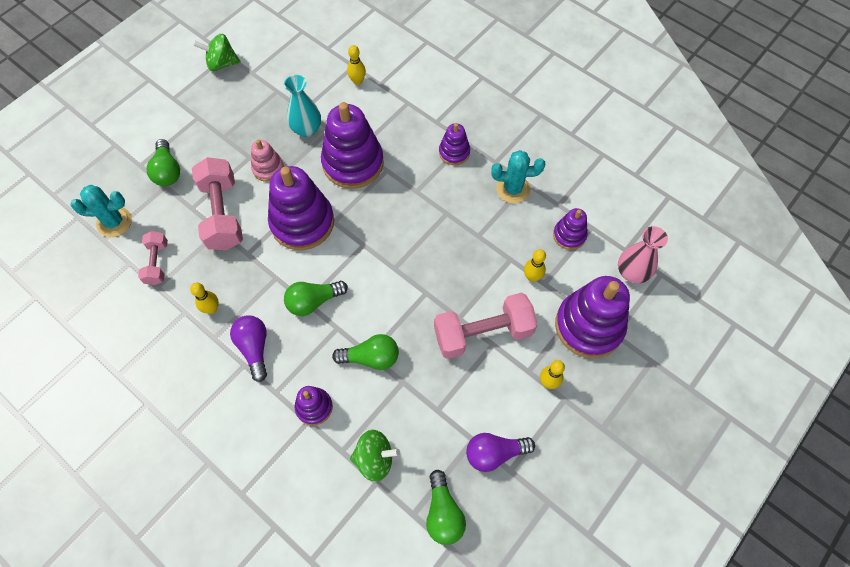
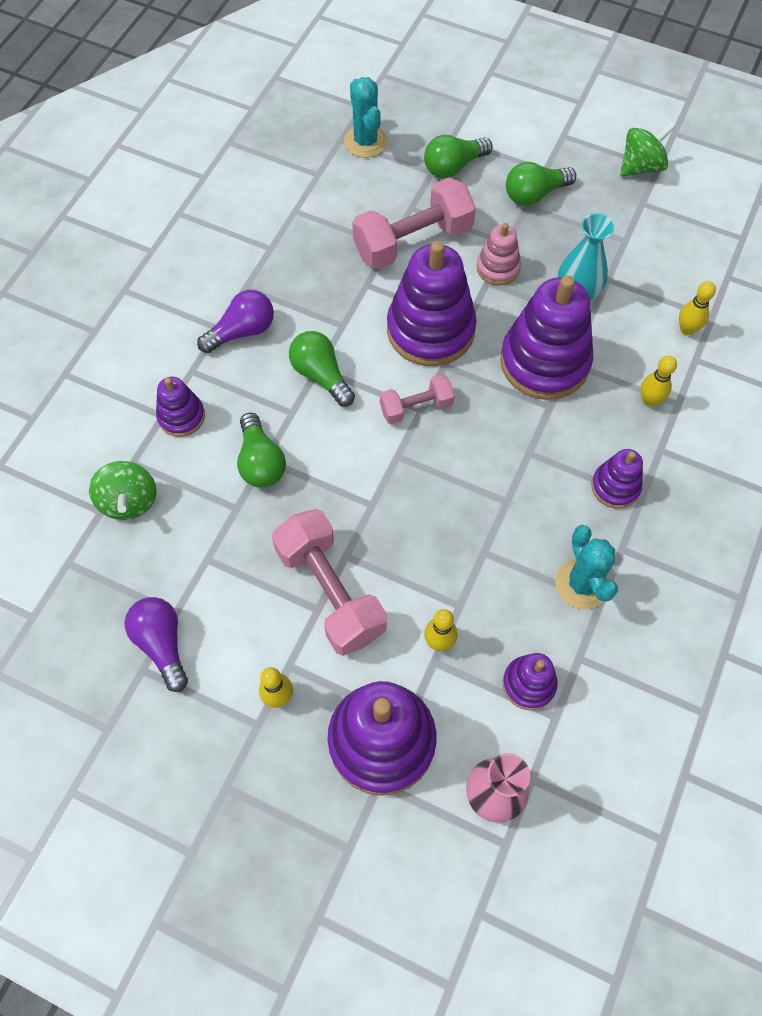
camera: 75 degrees right, 0 degrees up
pink dumbbell [138,231,168,285] -> pink dumbbell moved to [380,374,455,425]
yellow bowling pin [190,283,219,314] -> yellow bowling pin moved to [641,356,677,407]
green spinning top [193,34,241,71] -> green spinning top turned 75 degrees clockwise [620,122,676,177]
green light bulb [426,470,466,545] -> green light bulb moved to [506,162,576,206]

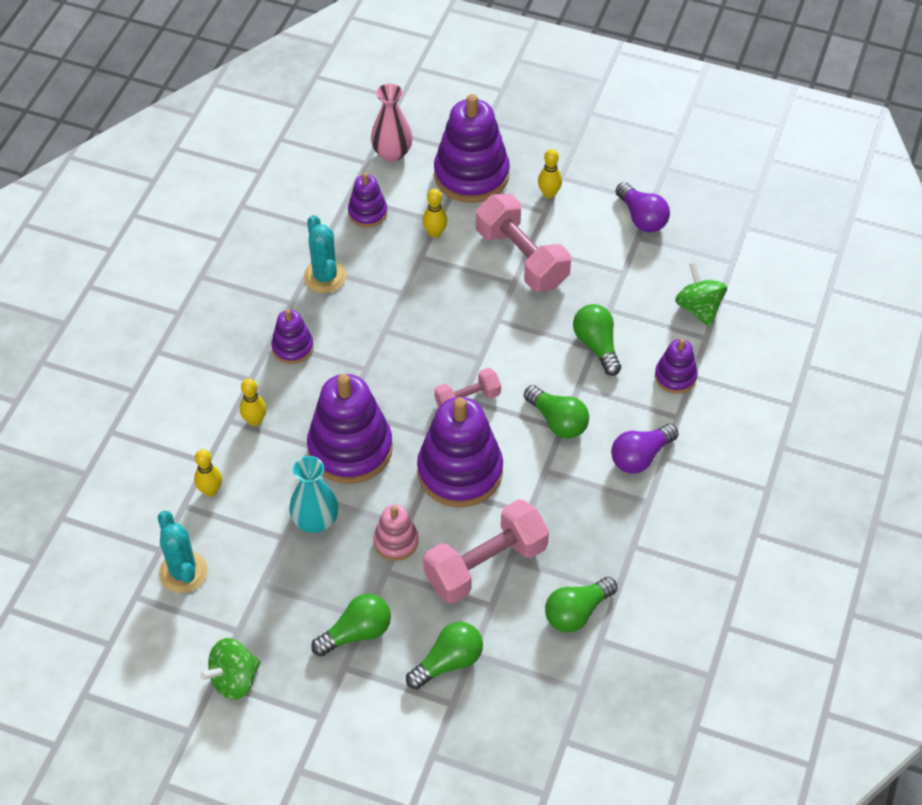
camera: 175 degrees right, 10 degrees down
turquoise cactus [344,77,388,158] -> turquoise cactus moved to [158,511,208,593]
none -> green light bulb [545,577,617,633]

